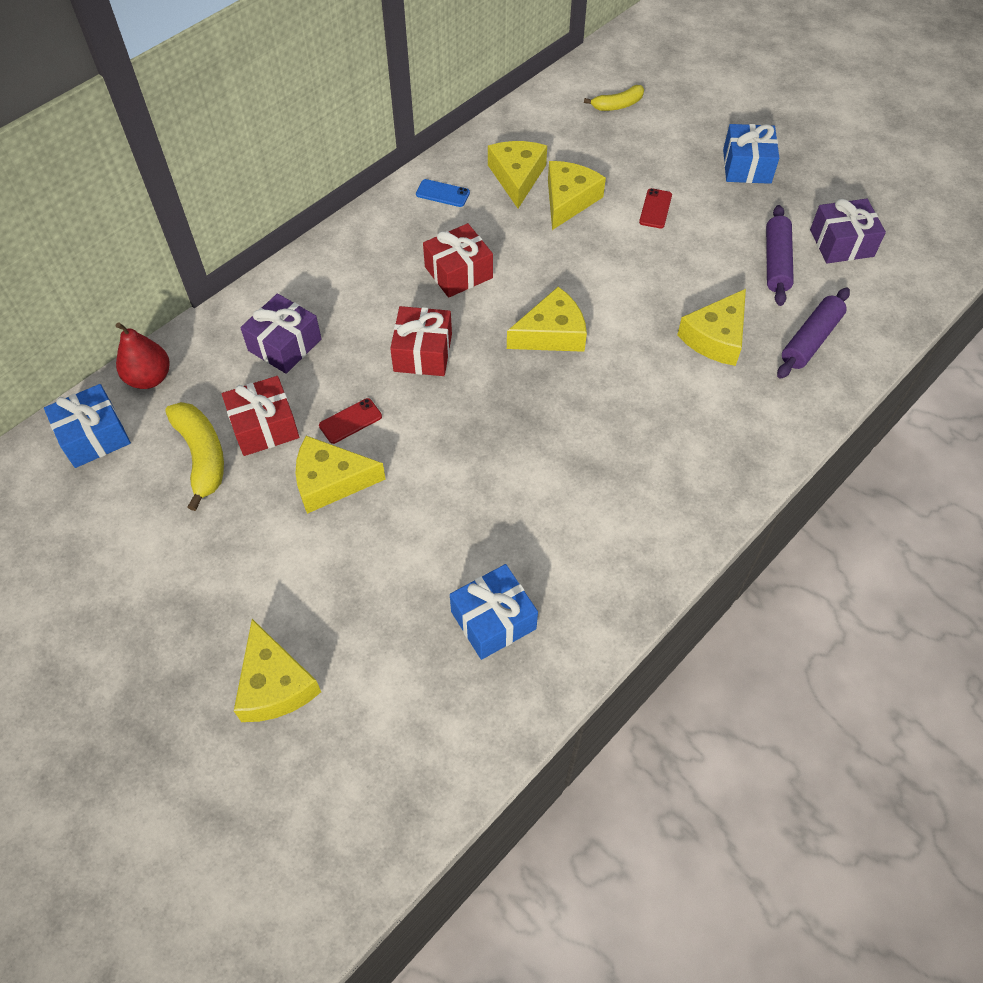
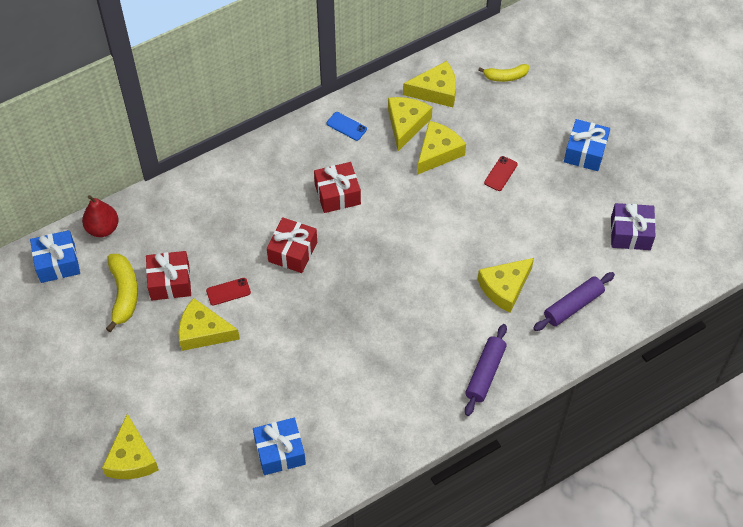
camera: 15 degrees right, 0 degrees up
purple gift [240,293,322,374] -> none
yellow cheese [507,287,587,352] -> yellow cheese moved to [403,61,456,107]
purple rolling pin [766,205,794,306] -> purple rolling pin moved to [465,324,507,416]

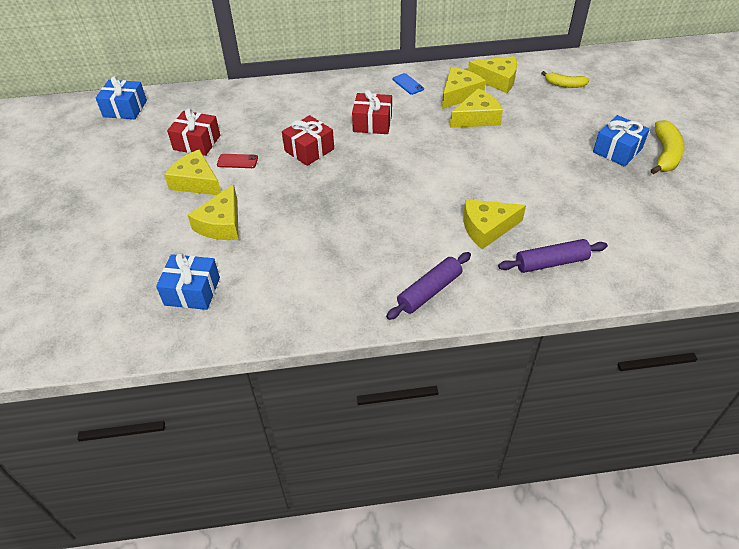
camera: 25 degrees right, 10 degrees down
red pear [82,195,119,237] -> none
yellow cheese [102,414,159,479] -> yellow cheese moved to [188,184,239,240]
yellow banana [106,254,138,332] -> yellow banana moved to [651,120,685,174]
red phone [484,156,518,191] -> none
purple gift [611,203,655,250] -> none

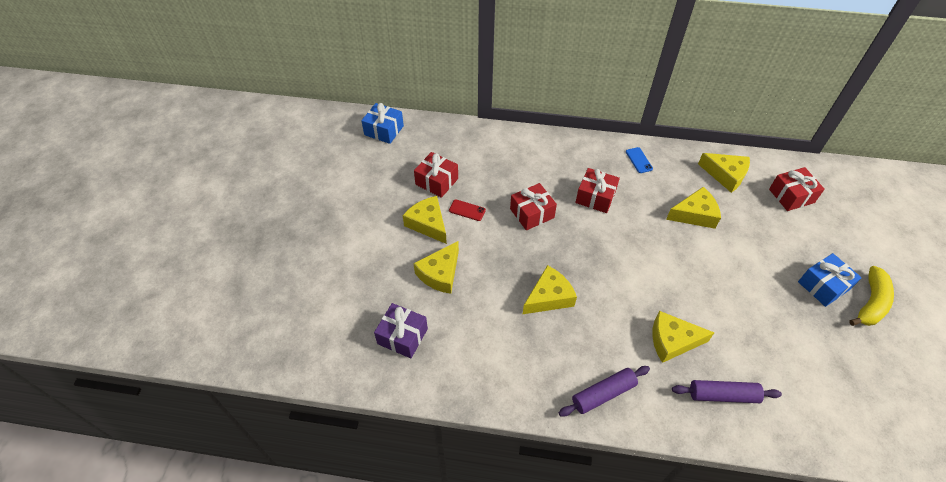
camera: 15 degrees right, 5 degrees up
blue gift [156,253,220,310] -> purple gift [374,303,428,358]
yellow cheese [442,67,486,109] -> yellow cheese moved to [523,265,577,314]
yellow banana [541,71,589,88] -> red gift [769,167,825,211]

